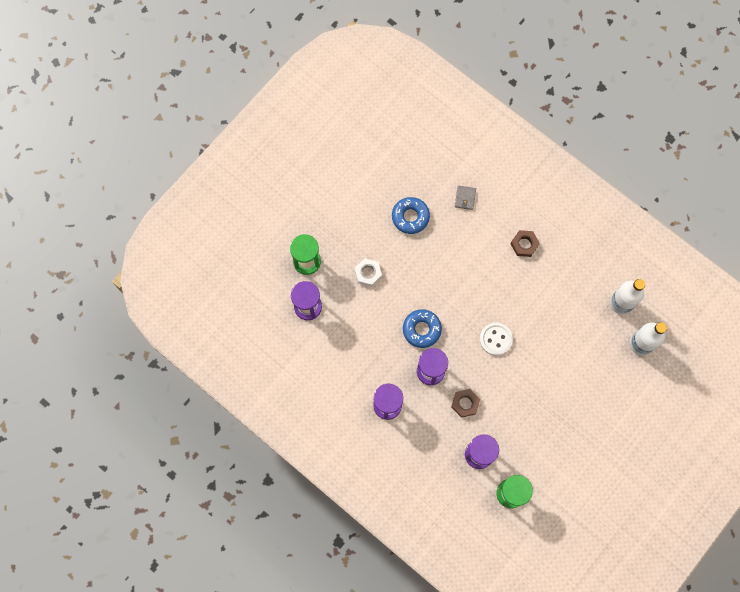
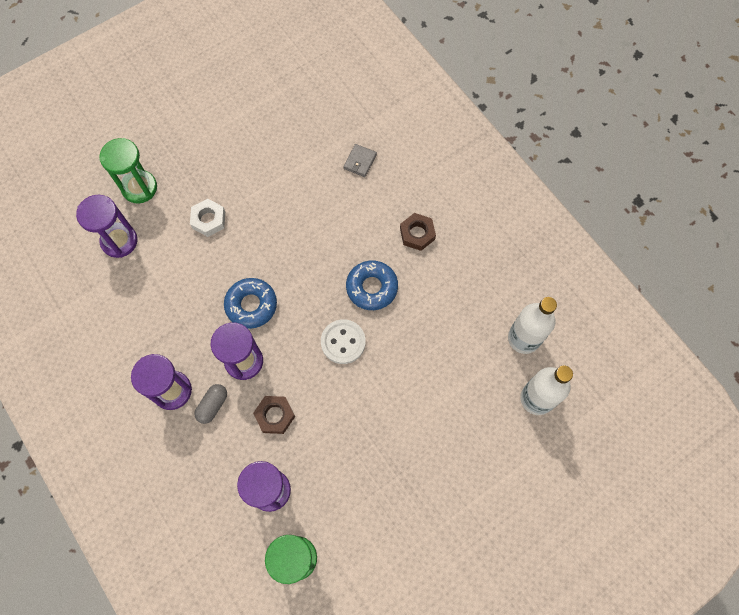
camera: 15 degrees right, 5 degrees down
blue donut [392,197,430,234] -> blue donut moved to [346,261,398,310]
none -> grey capsule [194,384,227,424]

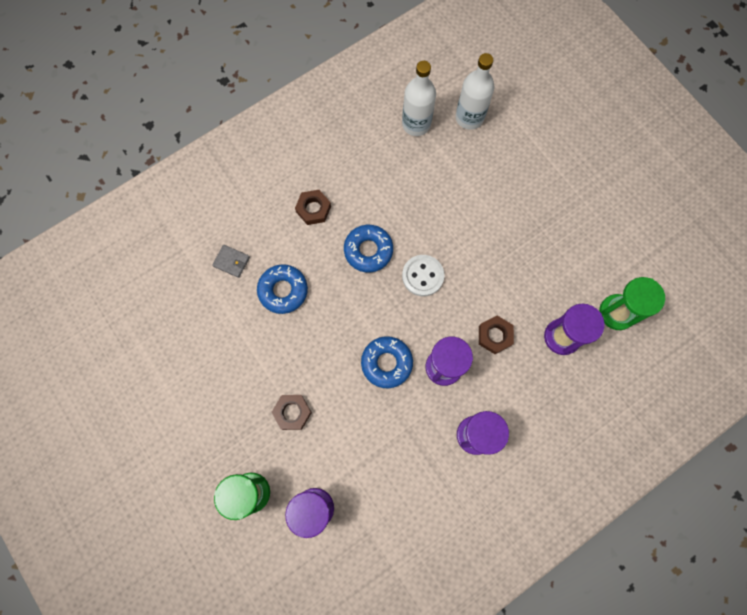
camera: 90 degrees left, 5 degrees up
white nut [190,199,225,237] -> brown nut [272,395,312,430]
grey capsule [194,384,227,424] -> none
none -> blue donut [257,264,308,314]

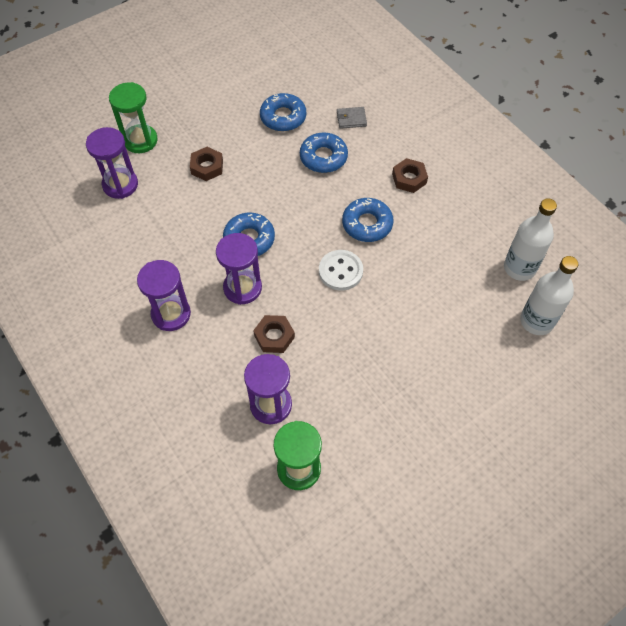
camera: 90 degrees right, 15 degrees down
grey wallet [212,245,250,278] -> grey wallet turned 60 degrees clockwise [337,107,367,129]
none -> blue donut [260,93,306,131]

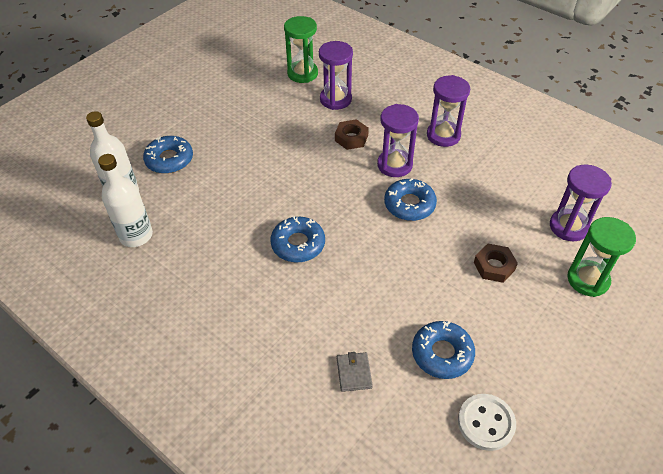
camera: 165 degrees right, 10 degrees down
blue donut [300,132,348,173] -> blue donut moved to [143,136,193,174]
white button [319,250,363,291] -> white button moved to [458,394,516,451]
grey wallet [337,107,367,129] -> grey wallet turned 75 degrees counterclockwise [337,352,373,392]
brown nut [392,158,428,193] -> none

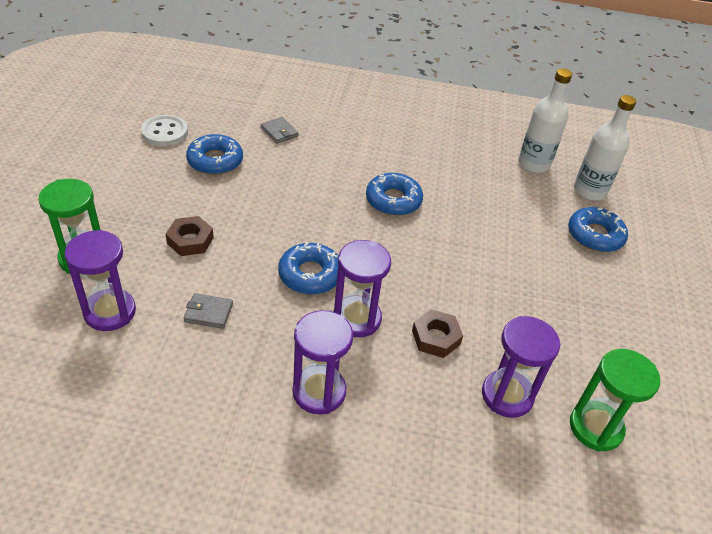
camera: 145 degrees right, 5 degrees down
none -> grey wallet [184,293,233,329]

